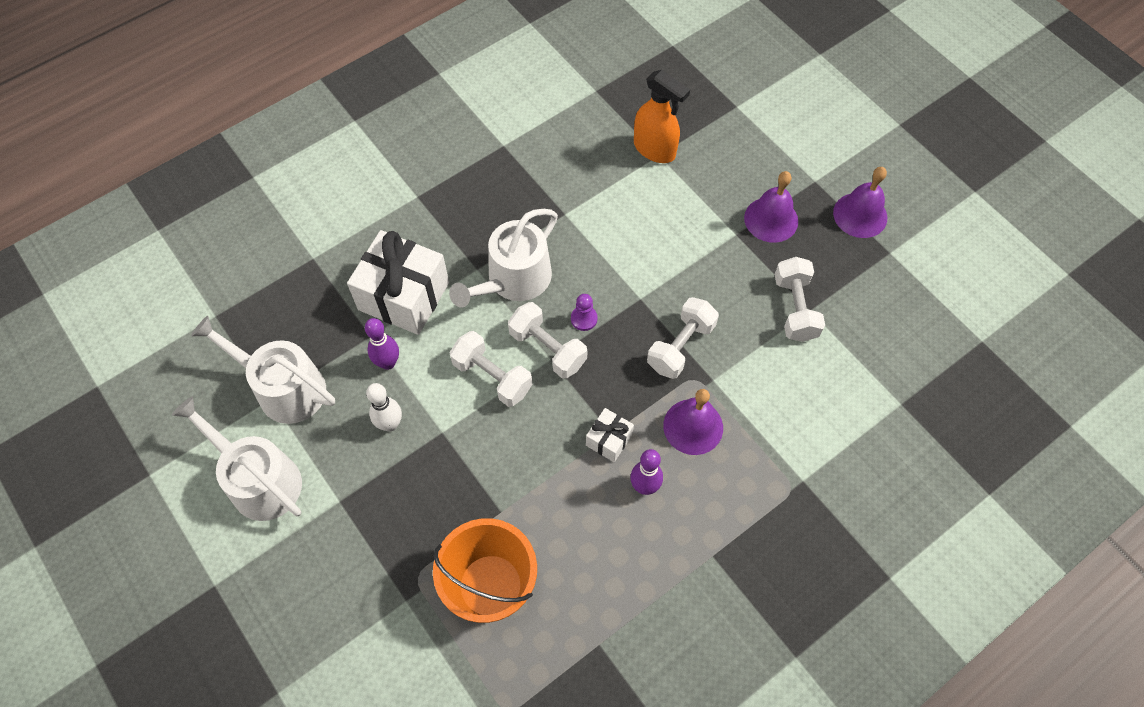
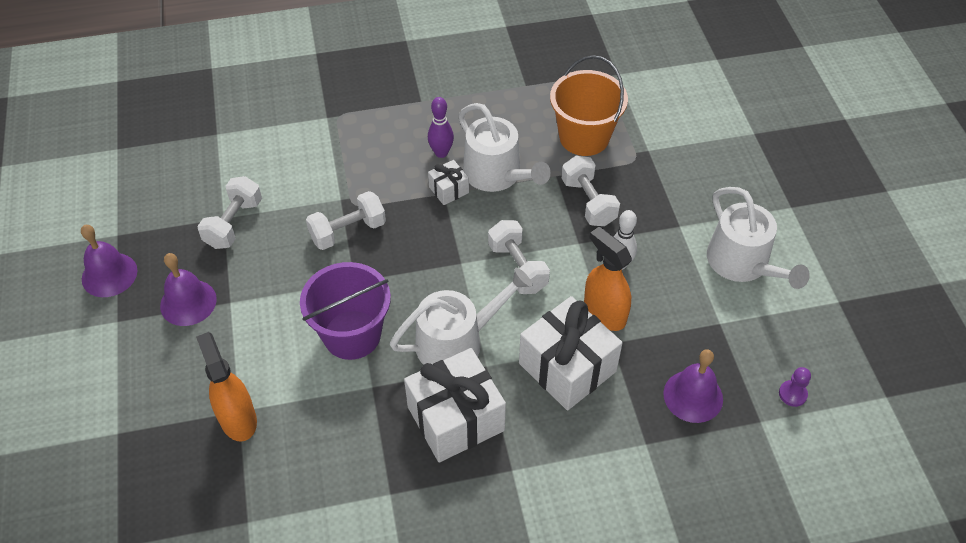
camera: 155 degrees left, 10 degrees down
white watering can [191,316,335,424] -> white watering can moved to [458,103,551,192]
purple bowling pin [365,318,399,370] -> orange spray bottle [584,227,632,331]
white dumbbell [508,302,587,379] -> white dumbbell moved to [562,156,620,226]
purple pawn [571,294,598,331] -> purple pawn moved to [779,367,811,407]
purple bell [663,389,723,455] -> purple bell moved to [663,349,723,423]
none -> purple bucket [300,262,391,360]
none -> white gift [404,348,506,463]

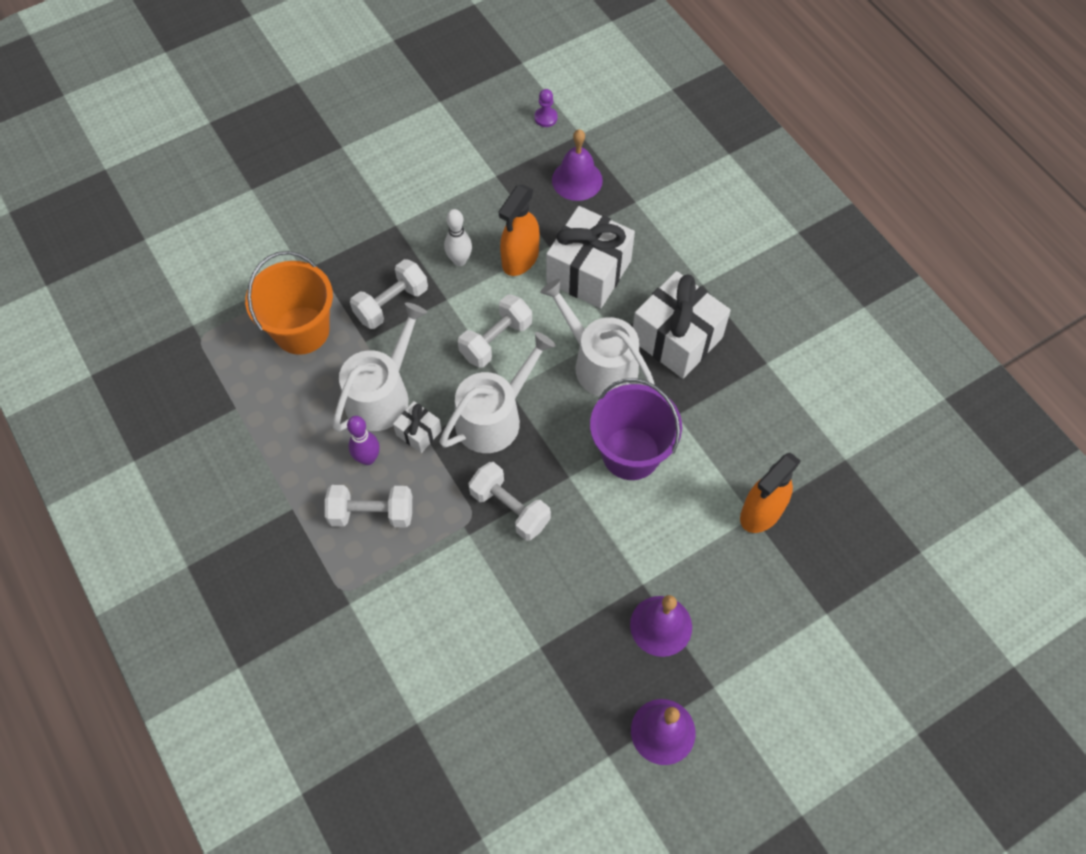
camera: 110 degrees left, 10 degrees up
white dumbbell [197,176,262,249] -> white dumbbell moved to [325,485,412,527]
white watering can [707,187,810,289] -> white watering can moved to [440,332,556,453]

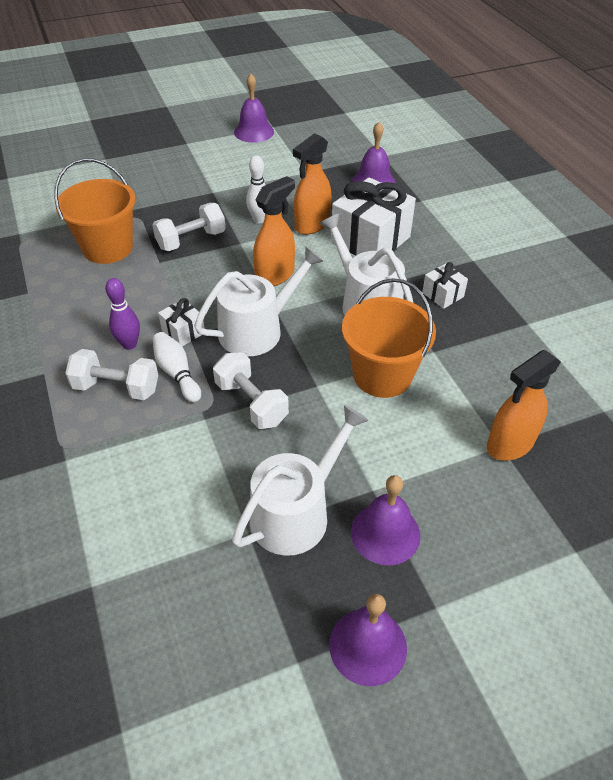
camera: 10 degrees right, 15 degrees down
white watering can [333,302,427,432] -> white watering can moved to [232,405,369,556]
white dumbbell [458,294,532,368] -> orange spray bottle [253,176,295,286]
purple pawn [534,89,558,127] -> none
purple bucket [590,378,682,480] -> orange bucket [342,278,436,398]
white gift [633,271,731,379] -> white gift [422,262,468,309], size x0.48
none -> white bowling pin [153,332,201,402]
none -> purple bell [234,74,274,143]

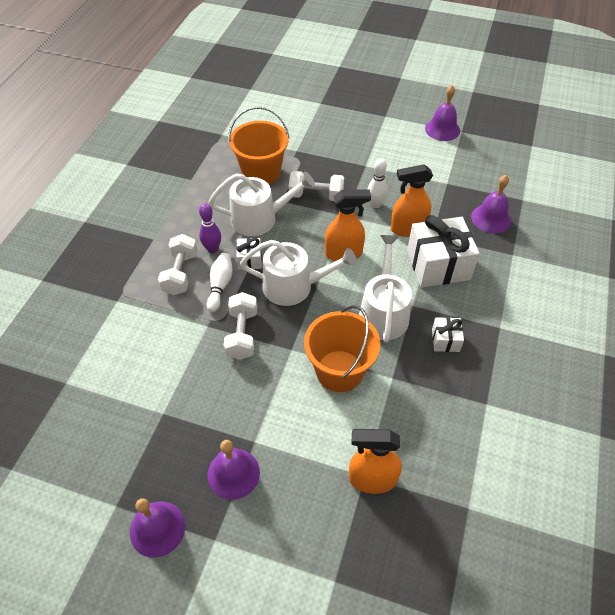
camera: 40 degrees right, 5 degrees up
white dumbbell [65,349,158,400] -> white dumbbell turned 45 degrees clockwise [158,234,198,295]
white watering can [232,405,369,556] -> white watering can moved to [208,172,315,236]

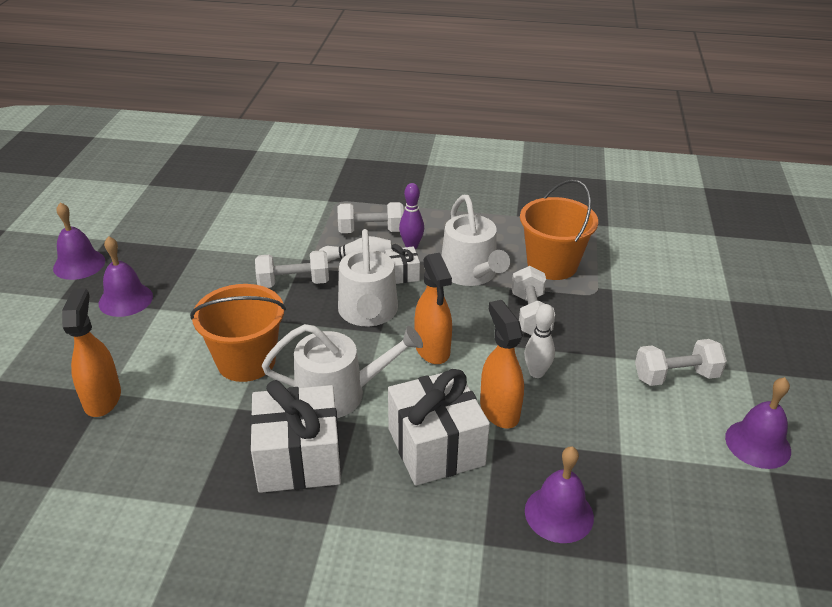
camera: 80 degrees right, 15 degrees down
white gift [432,317,464,352] -> white gift [250,380,341,493], size x2.10
none -> white dumbbell [635,339,727,386]

